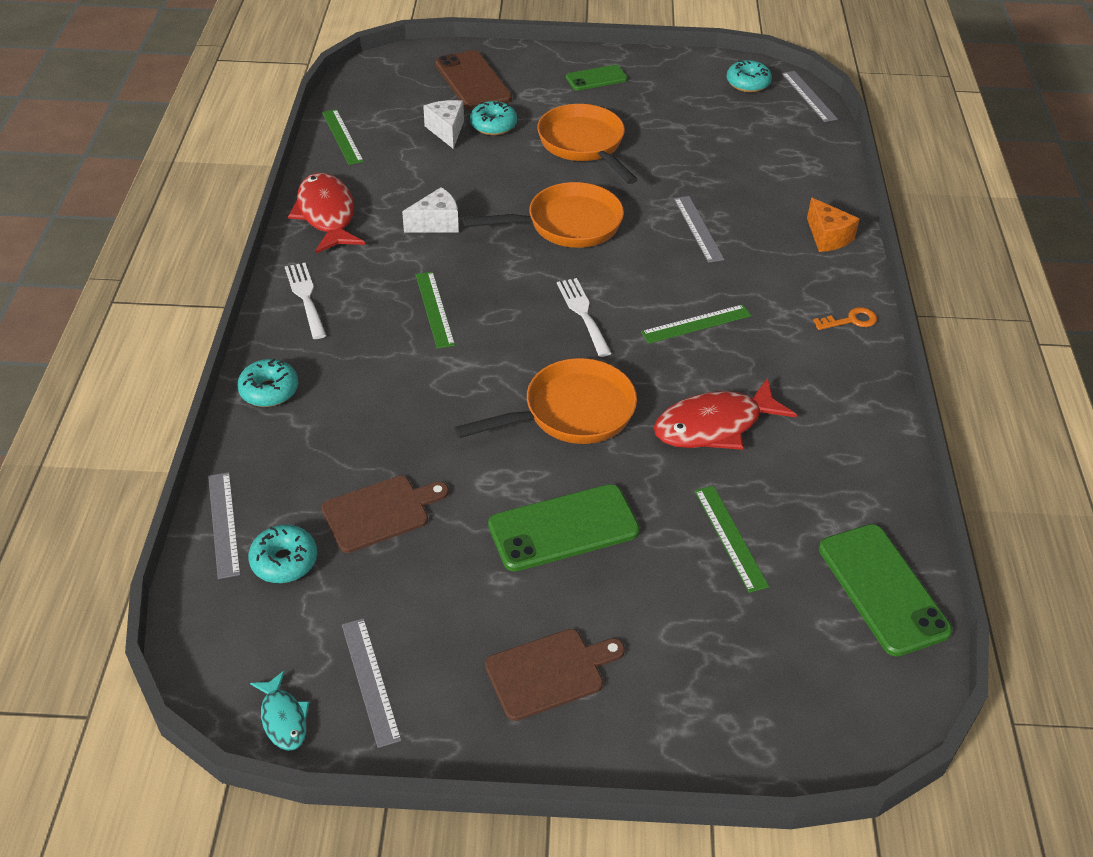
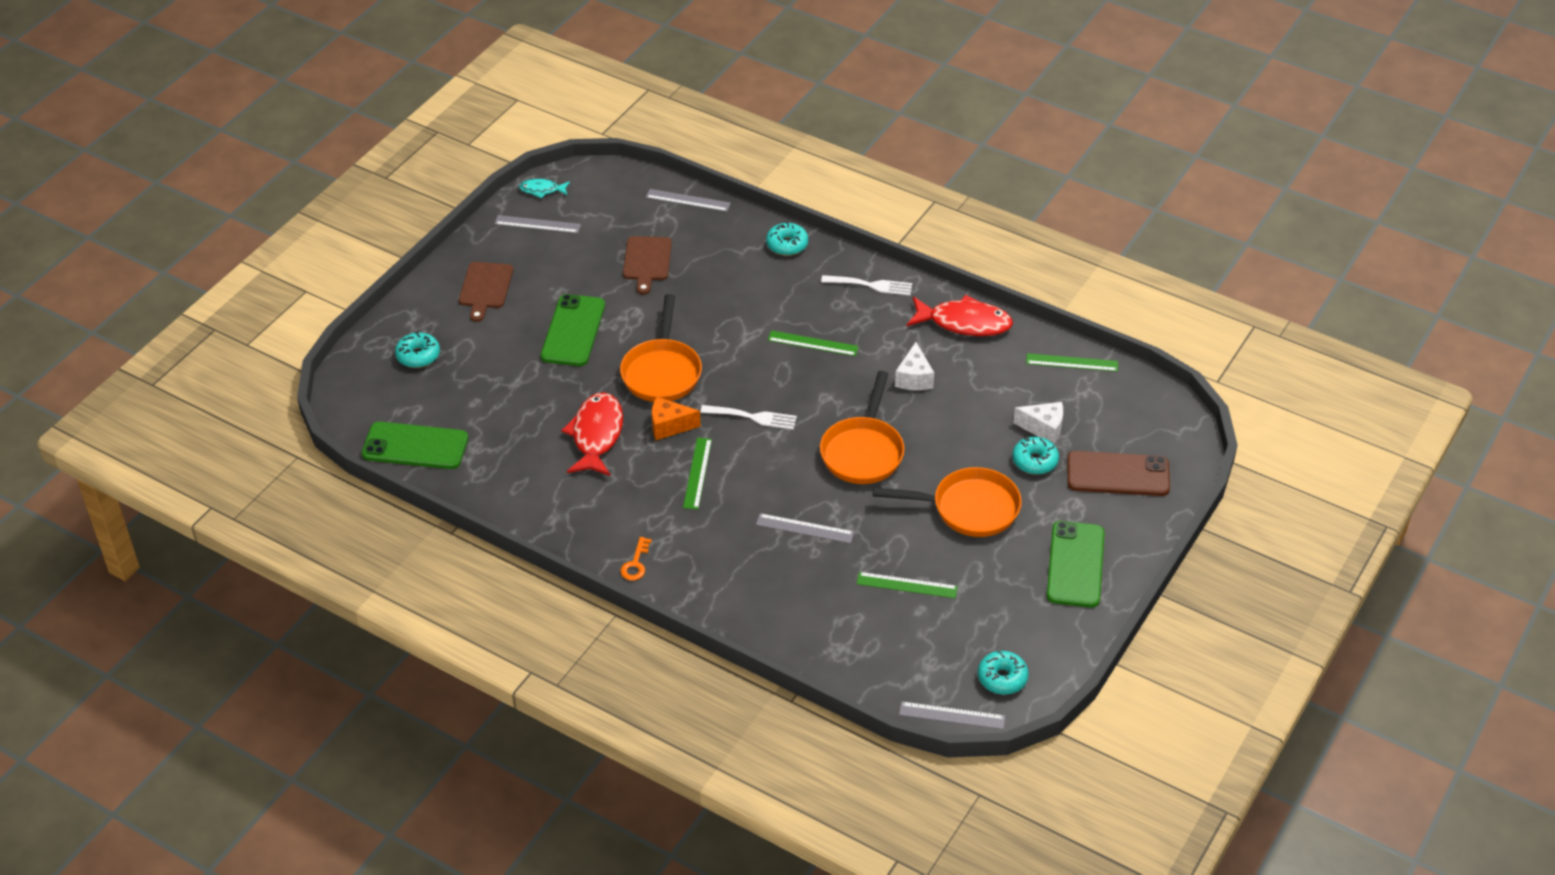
camera: 120 degrees right, 0 degrees up
turquoise donut [248,525,317,583] -> turquoise donut moved to [395,332,440,368]
green phone [566,65,628,91] -> green phone [1047,521,1105,608], size x1.67
green ruler [695,486,769,593] -> green ruler moved to [857,572,958,598]
orange cheese [807,198,860,252] -> orange cheese moved to [652,397,701,440]

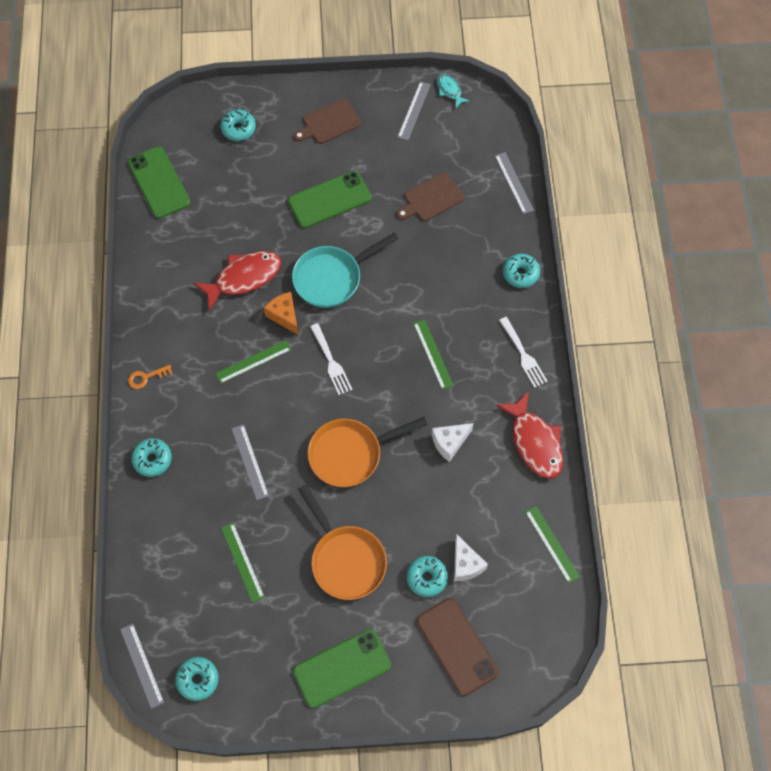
camera: 55 degrees right, 20 degrees up
grey ruler [495,215,581,233] -> grey ruler turned 45 degrees clockwise [398,81,431,140]
orange pan [620,294,702,402] -> turquoise pan [292,232,399,308]
none -> turquoise donut [131,438,172,477]

